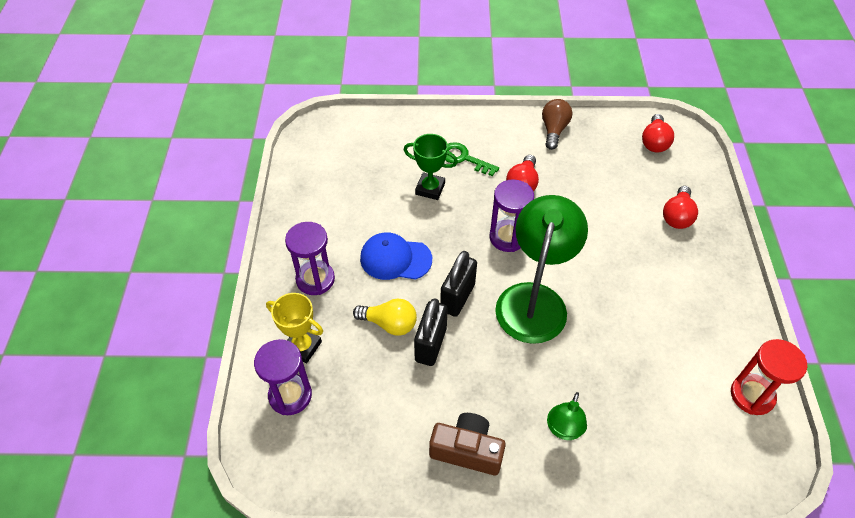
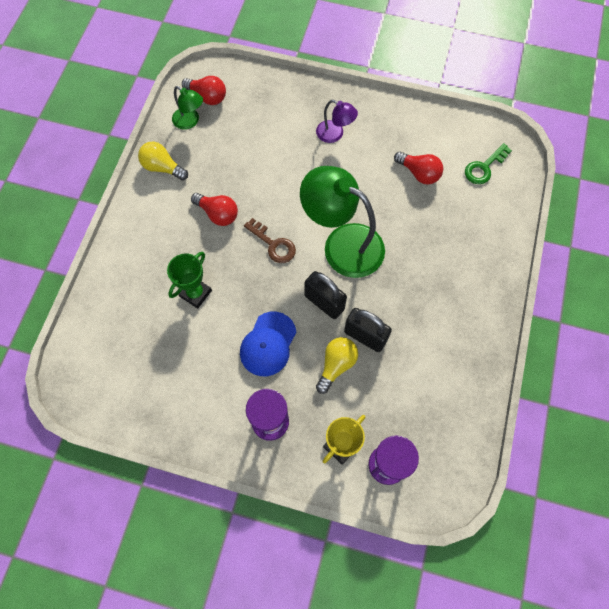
camera: 75 degrees left, 15 degrees up
brown camera [429,413,506,475] -> none
green key [445,142,499,177] -> green key moved to [465,143,512,184]
purple hourglass [489,179,534,252] -> brown key [244,218,296,263]
brown light bulb [542,99,572,150] -> yellow light bulb [138,142,188,181]
green lamp [547,392,587,440] -> green lamp moved to [172,86,203,130]
red light bulb [663,186,698,229] -> red light bulb moved to [394,151,443,184]
red hourglass [731,339,807,415] -> none
none -> purple lamp [316,100,358,143]

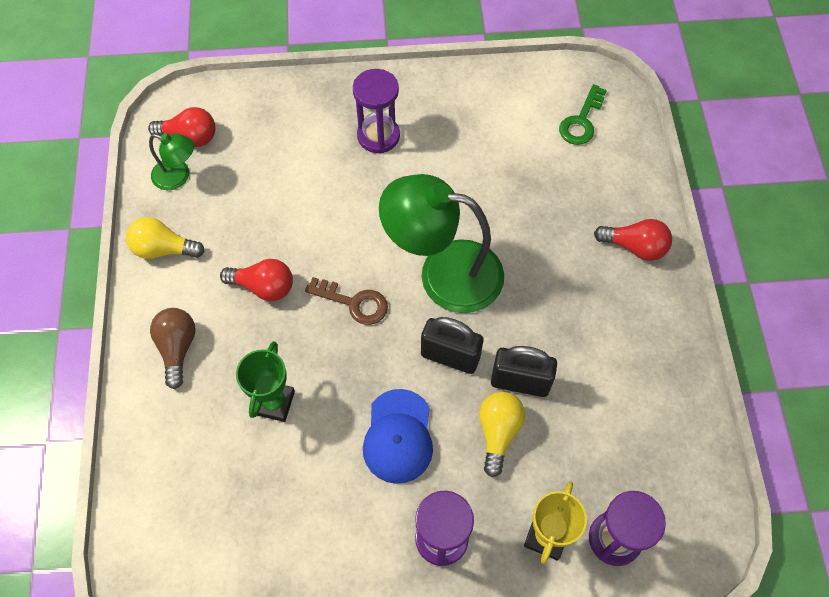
camera: 20 degrees left, 5 degrees down
purple lamp [316,100,358,143] -> purple hourglass [353,69,400,154]
red light bulb [394,151,443,184] -> red light bulb moved to [594,219,672,261]
none -> brown light bulb [150,308,196,389]

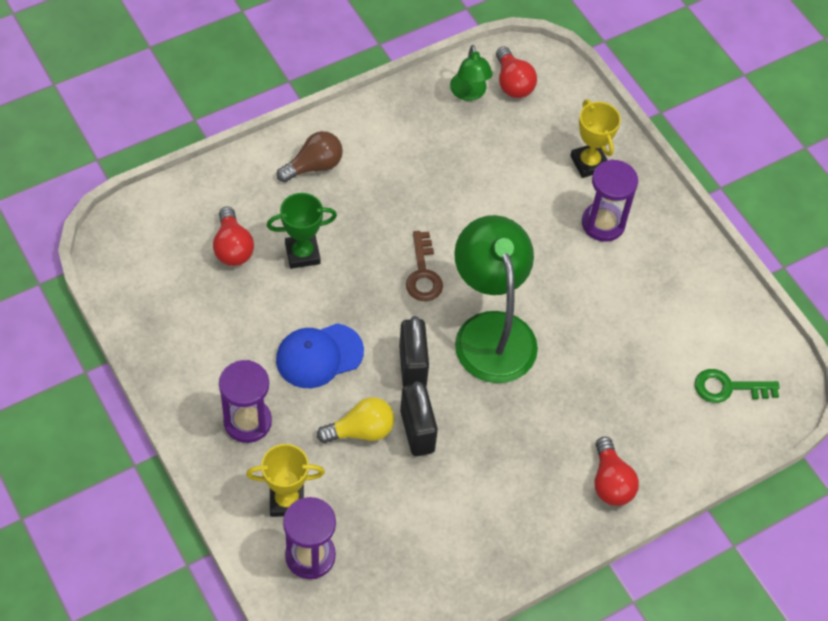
camera: 60 degrees right, 5 degrees down
yellow light bulb [126,217,205,259] -> none
red light bulb [220,259,293,301] -> red light bulb moved to [213,207,254,266]
none -> yellow trophy [570,100,621,178]

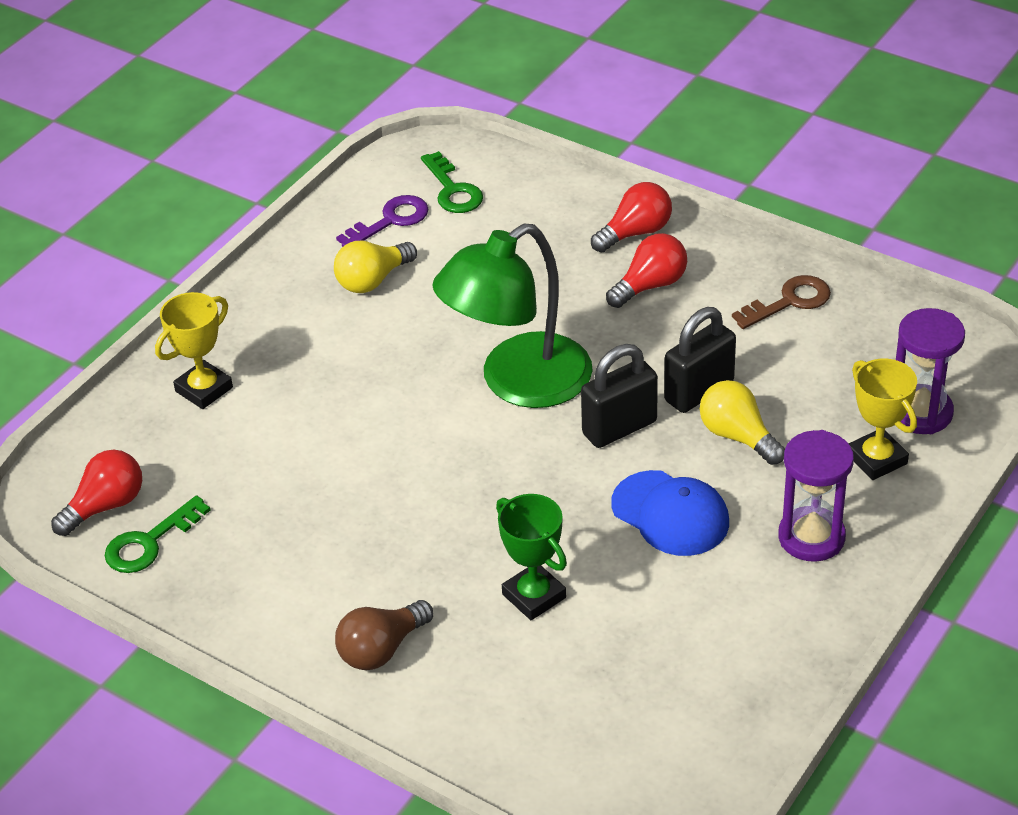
camera: 110 degrees left, 15 degrees down
red light bulb [213,207,254,266] -> red light bulb moved to [606,233,687,308]
brown light bulb [277,131,343,183] -> brown light bulb turned 75 degrees counterclockwise [335,600,433,670]
brown key [406,231,443,301] -> brown key moved to [732,275,831,329]
green lamp [450,45,493,101] -> green key [104,495,210,573]
purple hourglass [582,159,638,242] -> none
none -> yellow light bulb [334,241,417,293]
none -> purple key [336,195,428,247]

